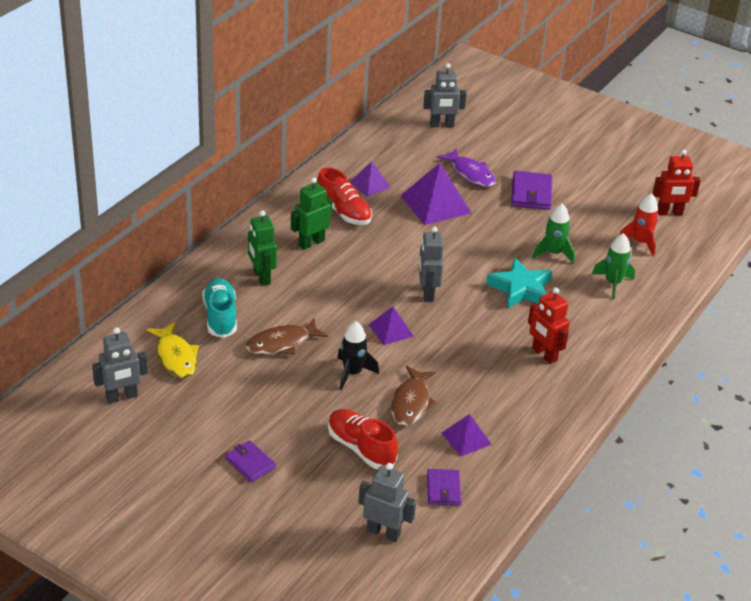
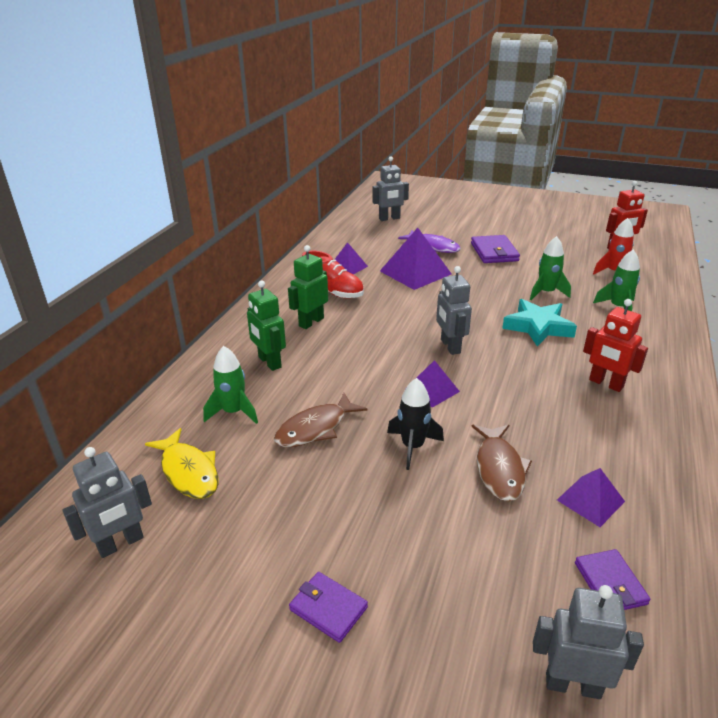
camera: 10 degrees left, 5 degrees down
turquoise shoe [202,278,237,338] -> green rocket [203,346,258,424]
red shoe [328,409,398,469] -> none

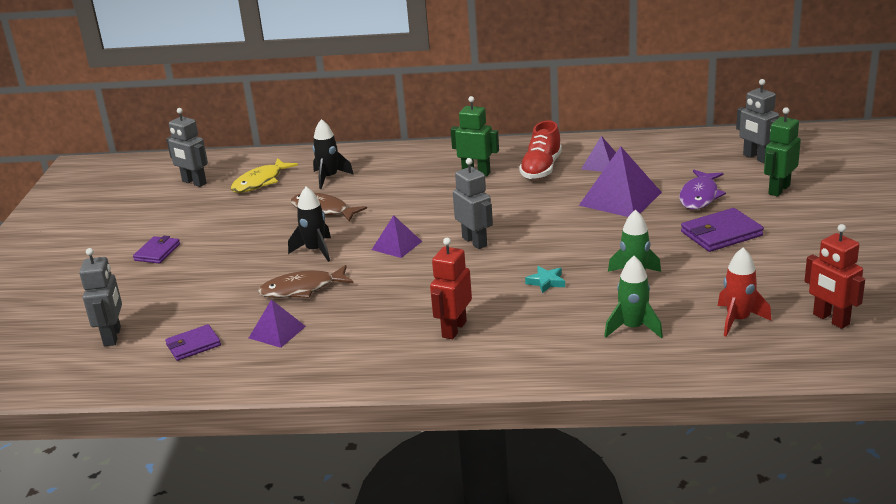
camera: 75 degrees right, 5 degrees down
green rocket [203,346,258,424] -> black rocket [313,119,354,189]
green robot [247,280,286,371] -> green robot moved to [764,107,801,197]
grey robot [436,266,472,355] -> grey robot turned 90 degrees clockwise [453,158,493,249]
turquoise star [502,299,577,347] -> turquoise star [525,266,565,293], size x0.50

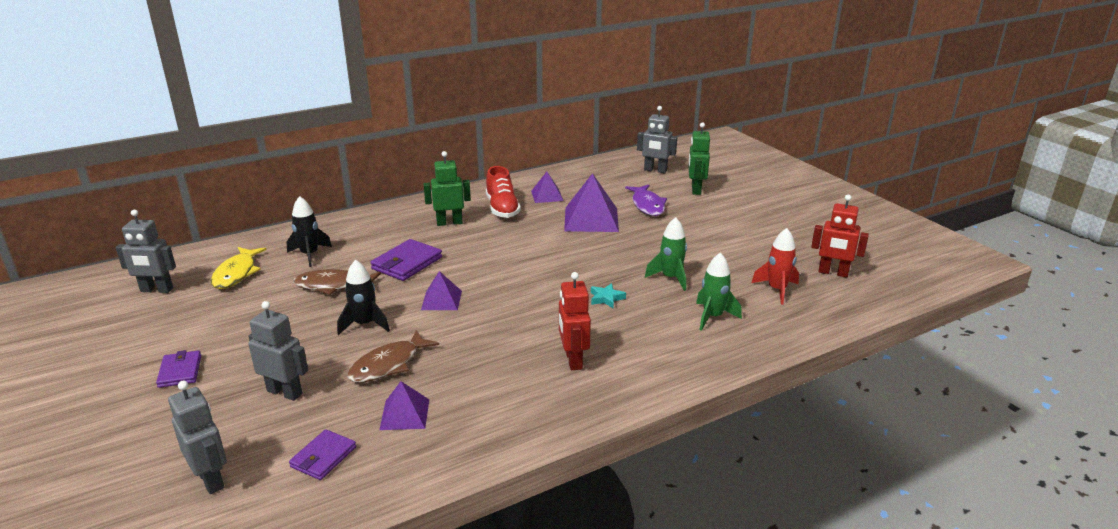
camera: 35 degrees left, 0 degrees up
grey robot [453,158,493,249] -> grey robot moved to [248,301,308,401]
purple wallet [681,208,764,252] -> purple wallet moved to [370,239,442,281]

